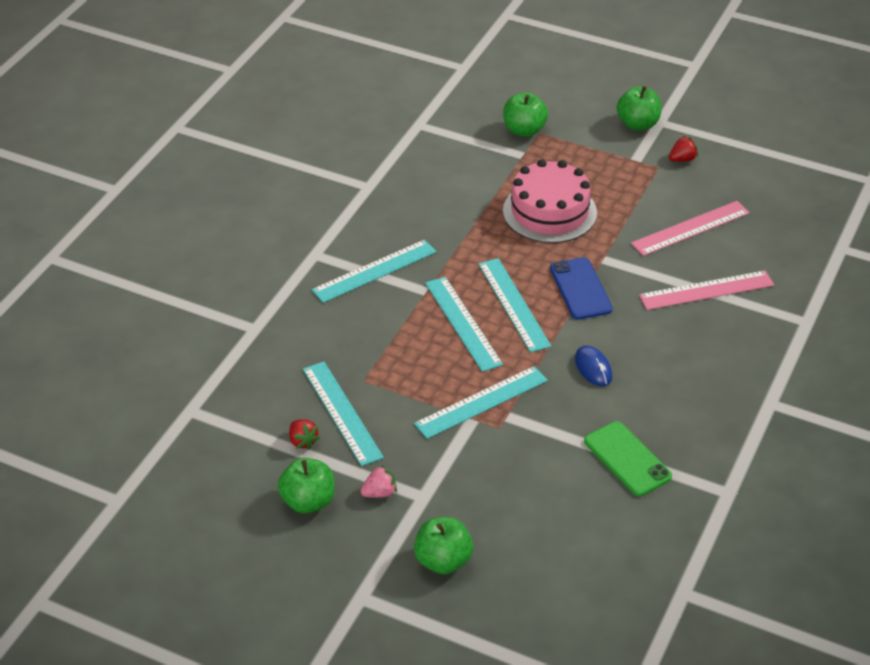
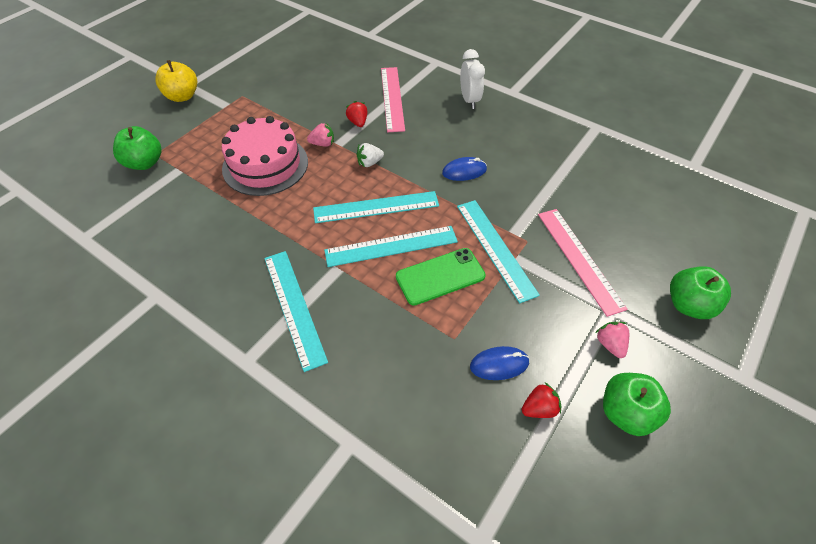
camera: 80 degrees left, 10 degrees up
turquoise ruler [303,362,384,466] -> blue mouse [470,346,530,380]
blue phone [550,257,613,320] -> white strawberry [356,143,384,167]
green phone [584,421,672,496] -> green phone moved to [396,248,486,306]
green apple [617,86,662,131] -> yellow apple [155,60,197,102]
pink ruler [631,201,750,256] -> pink ruler moved to [538,209,627,317]
red strawberry [669,136,698,162] -> red strawberry moved to [346,101,367,127]
none -> pink strawberry [307,123,334,147]
none -> white clock [460,49,485,109]

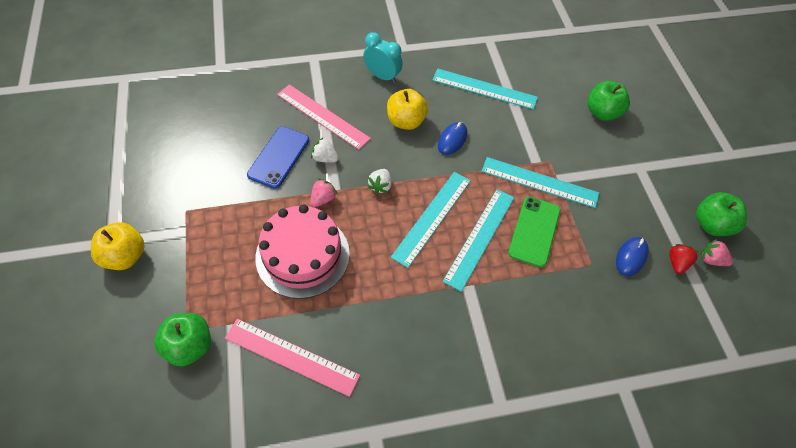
camera: 50 degrees left, 5 degrees up
turquoise ruler [264,251,328,372] -> turquoise ruler moved to [432,69,538,110]
red strawberry [346,101,367,127] -> white strawberry [311,137,339,163]
white clock [460,49,485,109] -> turquoise clock [363,32,403,83]
pink ruler [538,209,627,317] -> pink ruler moved to [225,319,360,397]
pink strawberry [595,322,629,358] -> pink strawberry moved to [700,239,733,266]
green apple [670,266,731,319] -> green apple moved to [587,81,630,121]
none -> blue phone [247,127,309,189]
none -> yellow apple [387,89,428,130]

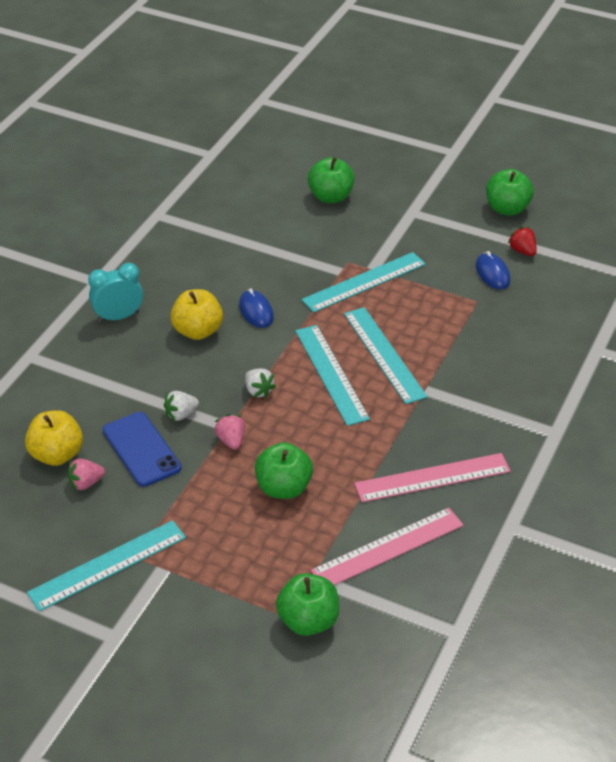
camera: 50 degrees left, 15 degrees down
yellow apple [91,222,145,270] -> yellow apple moved to [25,410,83,466]
pink cake [255,204,350,299] -> green apple [255,442,313,499]
pink ruler [277,84,371,150] -> pink ruler moved to [354,453,511,502]
turquoise ruler [432,69,538,110] -> turquoise ruler moved to [27,520,186,611]
green phone [508,197,561,268] -> none
pink strawberry [700,239,733,266] -> pink strawberry moved to [68,459,105,491]

